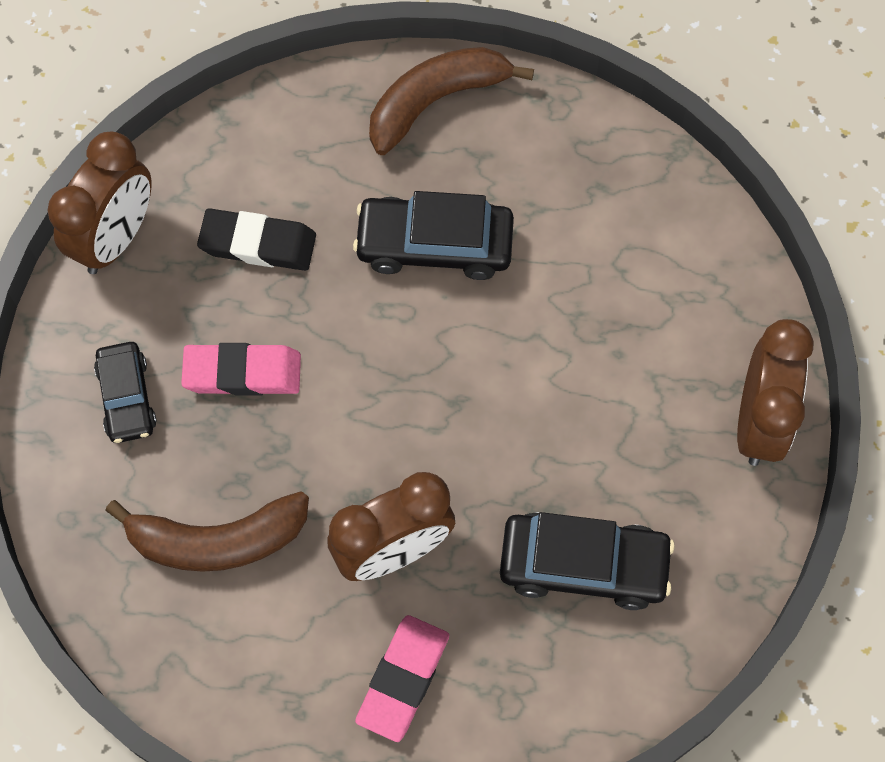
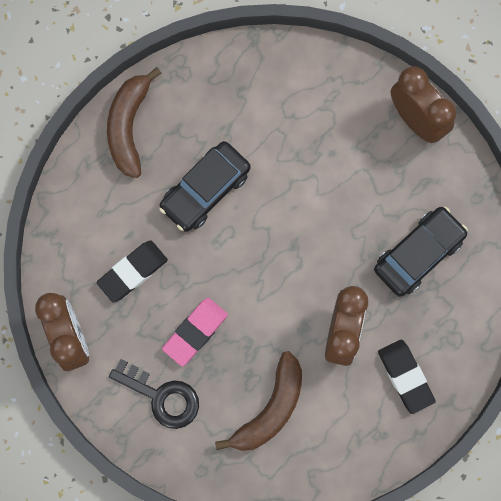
camera: 50 degrees left, 10 degrees up
black car [94,342,157,443] -> black key [109,359,199,429]
pink eraser [355,615,449,742] -> black eraser [378,340,436,414]

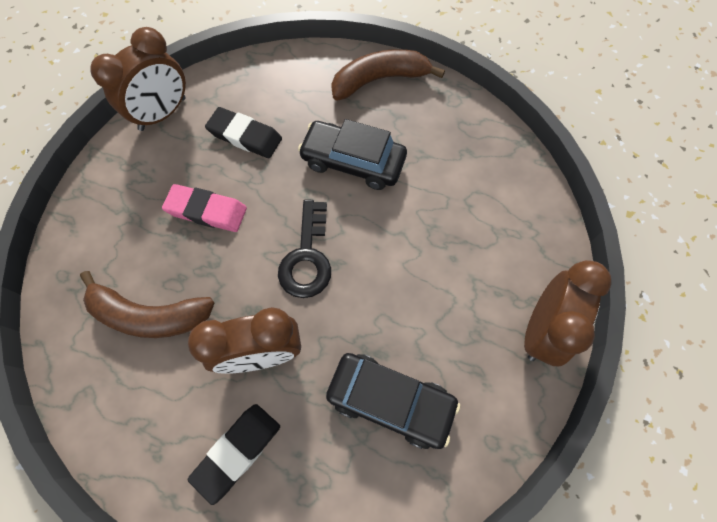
camera: 65 degrees right, 10 degrees down
black key [109,359,199,429] -> black key moved to [278,200,331,298]

